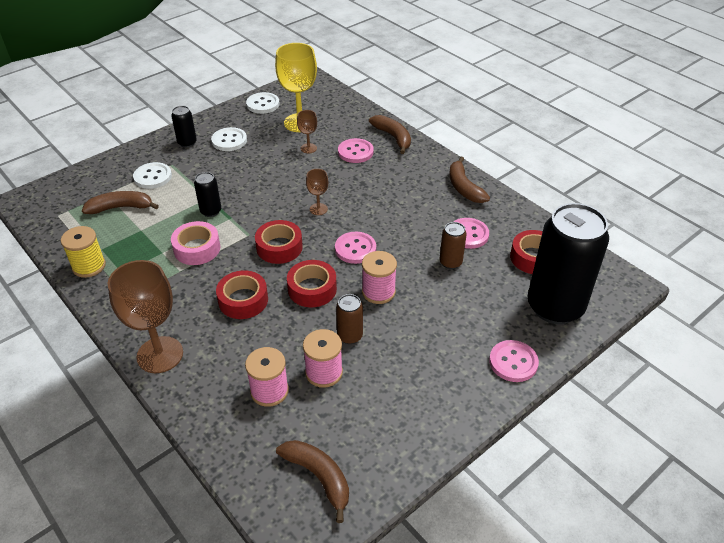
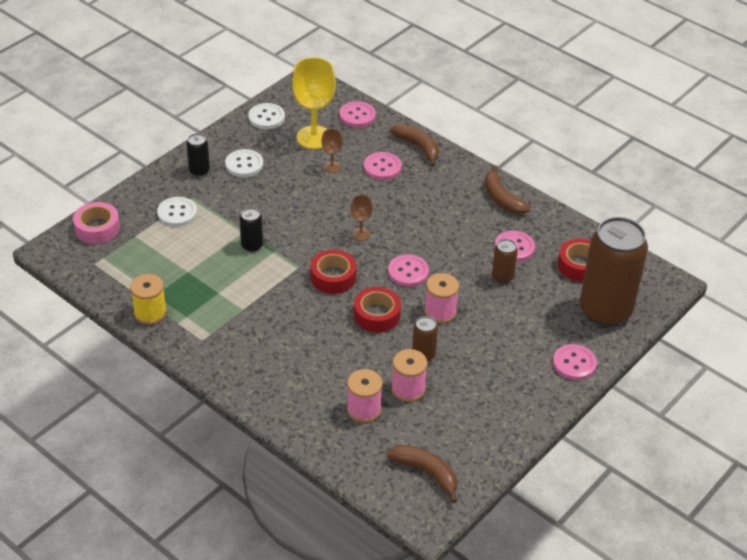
camera: 10 degrees left, 0 degrees up
brown banana [82,191,159,214] -> none
brown goblet [108,260,183,373] -> none
pink tape [171,221,220,265] -> pink tape moved to [73,202,120,244]
red tape [216,270,268,319] -> none
black can [528,203,609,324] -> brown can [580,217,648,326]
none -> pink button [339,101,376,128]

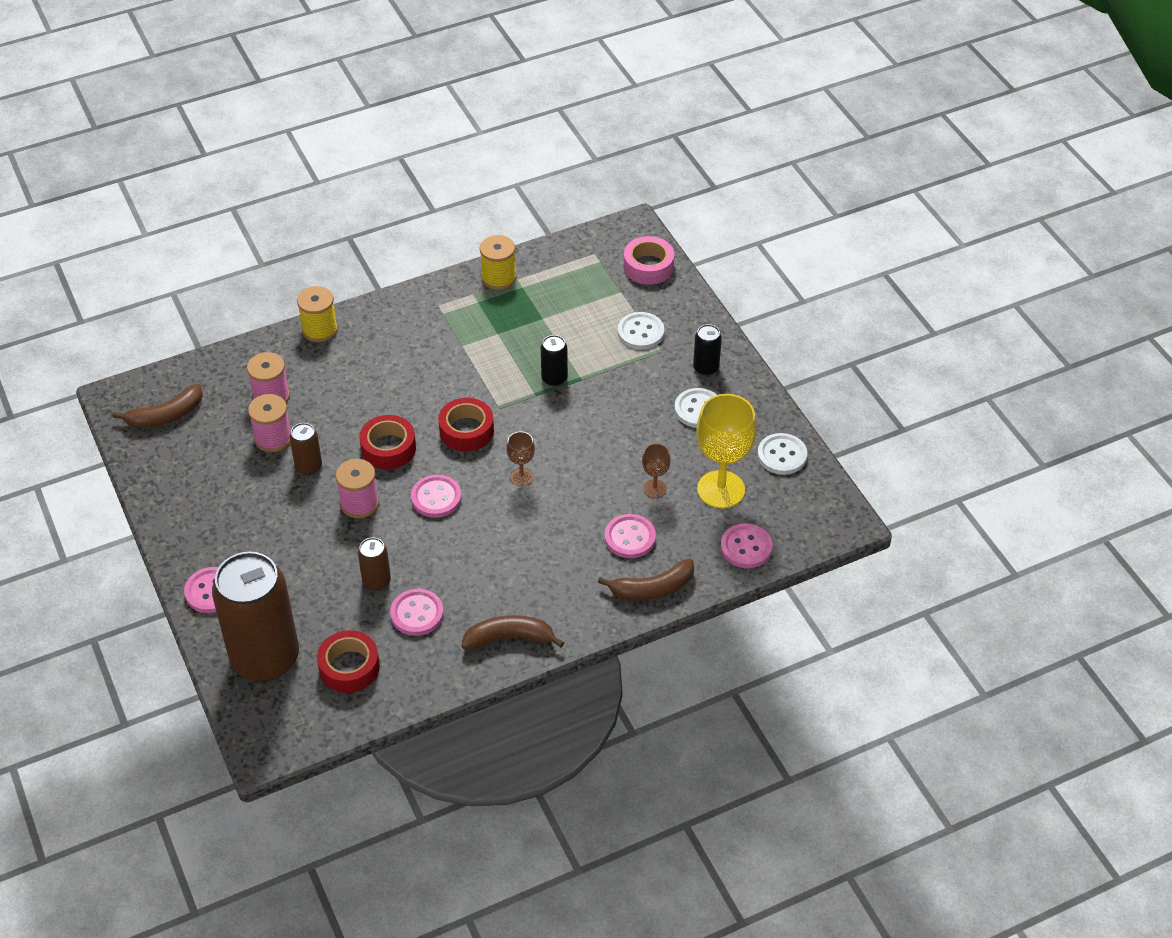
camera: 115 degrees right, 5 degrees up
none -> yellow spool [297,286,338,342]

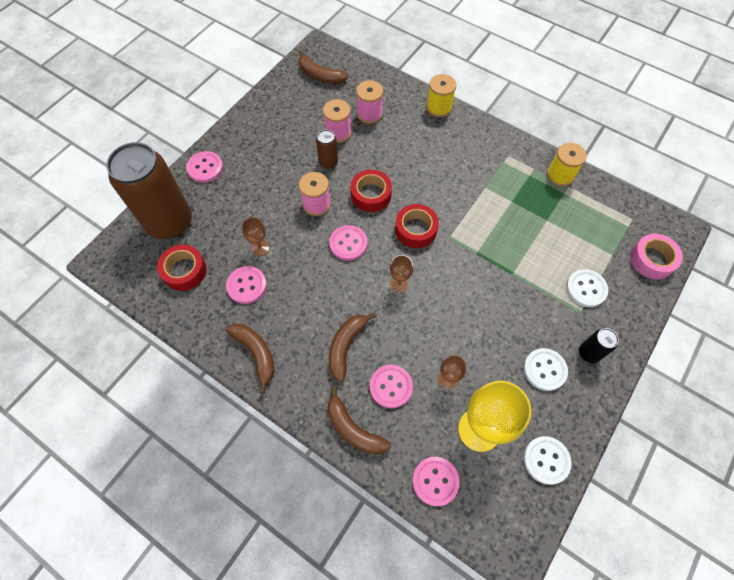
camera: 60 degrees right, 15 degrees up
brown can [358,537,391,591] -> brown goblet [242,217,269,256]
black can [541,335,568,386] -> none
none -> brown banana [329,312,377,382]

